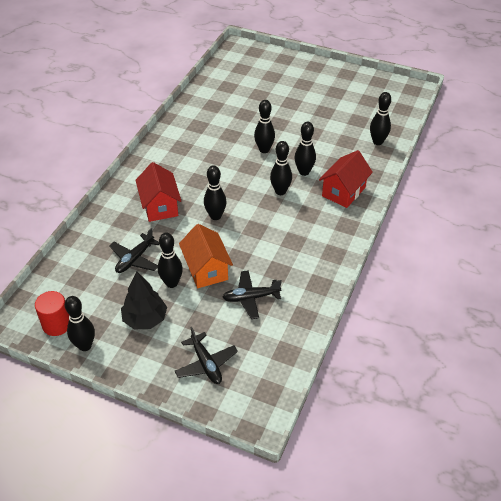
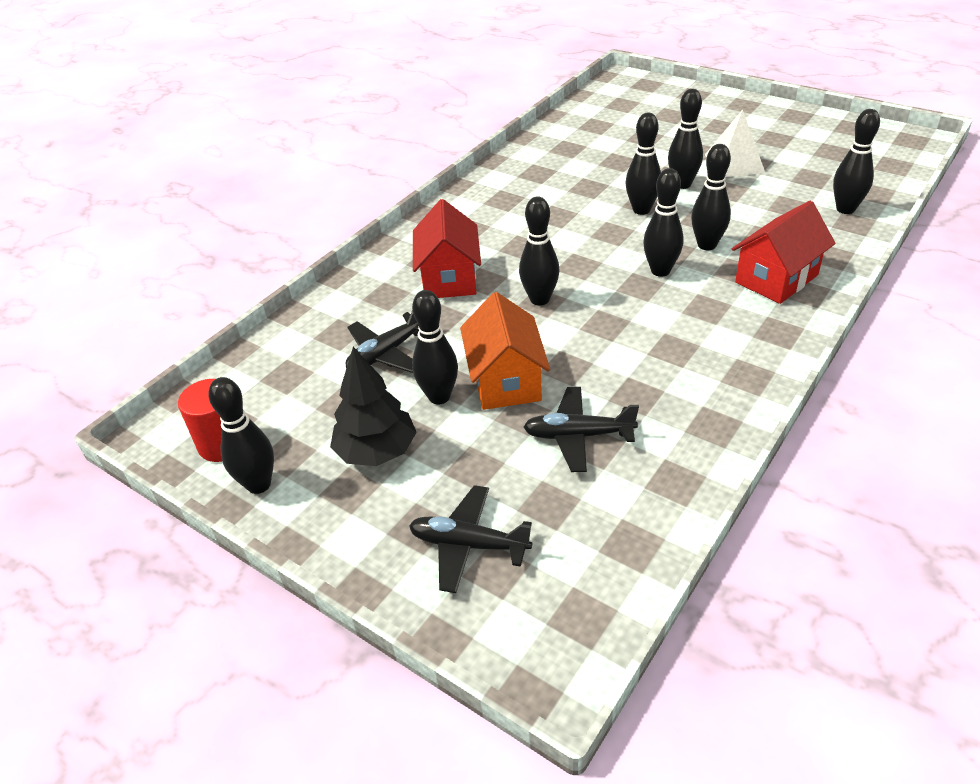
camera: 15 degrees right, 5 degrees down
black plane [174,327,238,384] -> black plane turned 120 degrees clockwise [409,485,532,593]
none -> black bowling pin [668,89,703,189]
none -> white pyramid [705,110,765,177]

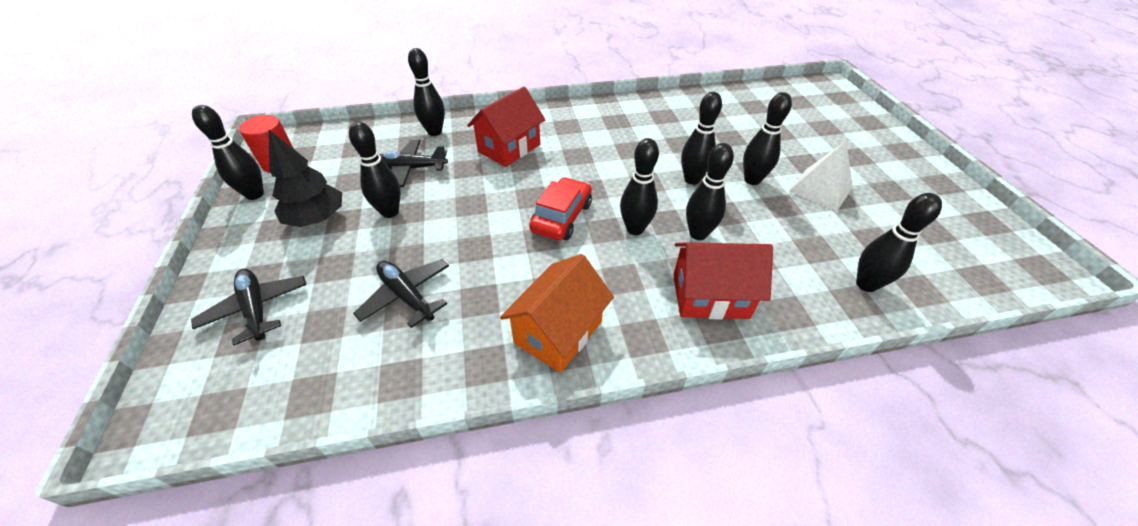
camera: 40 degrees right, 5 degrees up
orange house [460,292,550,410] -> orange house moved to [500,254,614,373]
black bowling pin [519,197,560,306] -> black bowling pin moved to [408,48,445,136]
none -> red car [529,177,592,241]

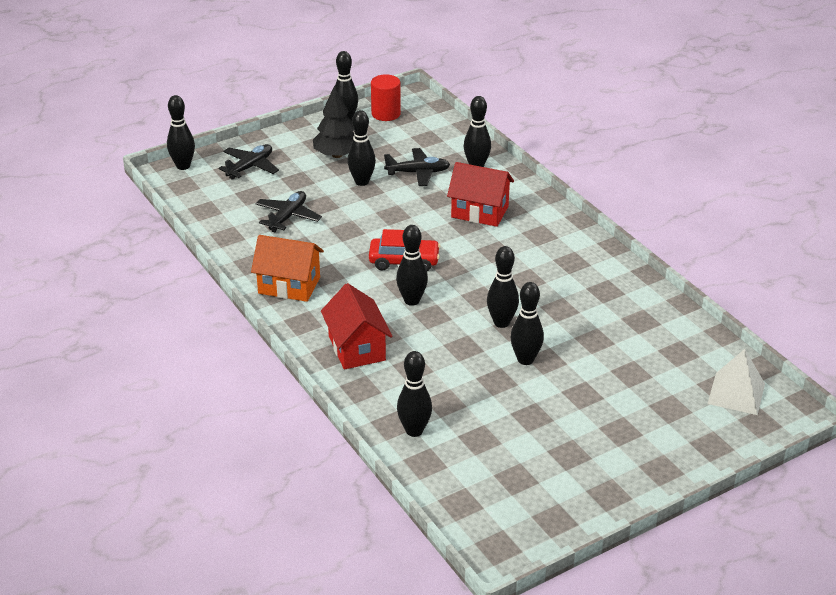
camera: 70 degrees right, 10 degrees down
black plane [379,140,448,187] -> black plane turned 105 degrees clockwise [384,148,450,186]
black bowling pin [686,143,734,240] -> black bowling pin moved to [167,95,195,170]
white pyramid [789,141,853,211] -> white pyramid moved to [707,349,765,415]

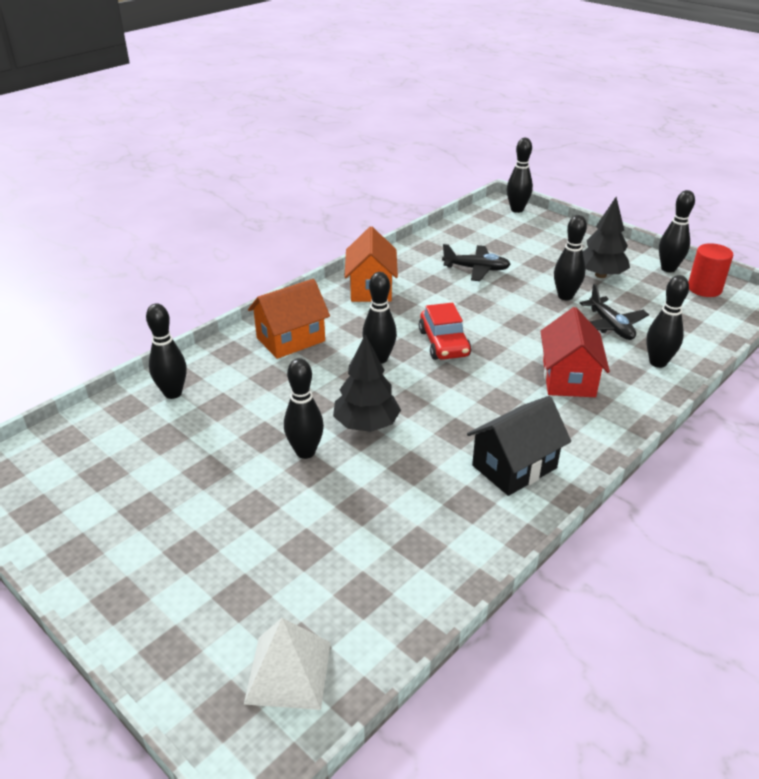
camera: 75 degrees right, 0 degrees up
black plane [218,144,279,180] -> none
red house [321,283,392,369] -> orange house [248,279,330,359]
black bowling pin [487,246,519,328] -> black tree [333,334,401,432]
none -> black house [467,396,571,496]

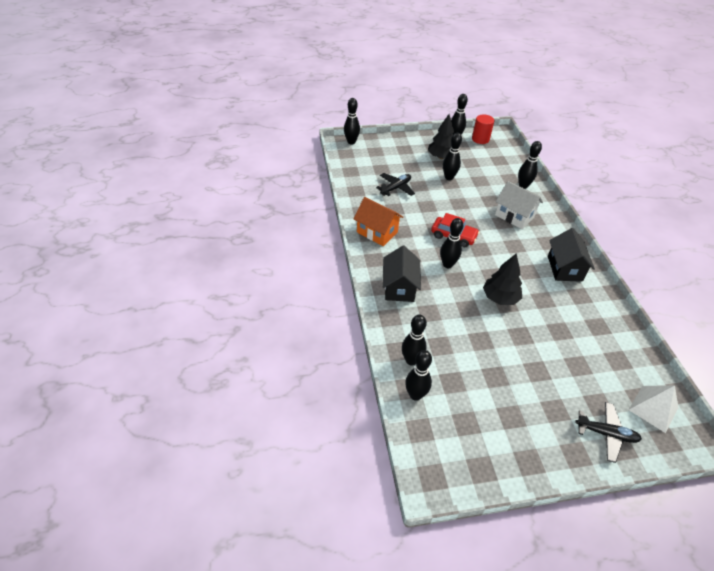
camera: 55 degrees left, 10 degrees up
orange house [248,279,330,359] -> black house [382,246,421,302]
black bowling pin [284,358,324,459] -> black bowling pin moved to [405,350,432,401]
red house [541,307,610,397] -> white house [495,181,543,229]
black plane [580,284,649,340] -> black plane moved to [575,402,642,463]

